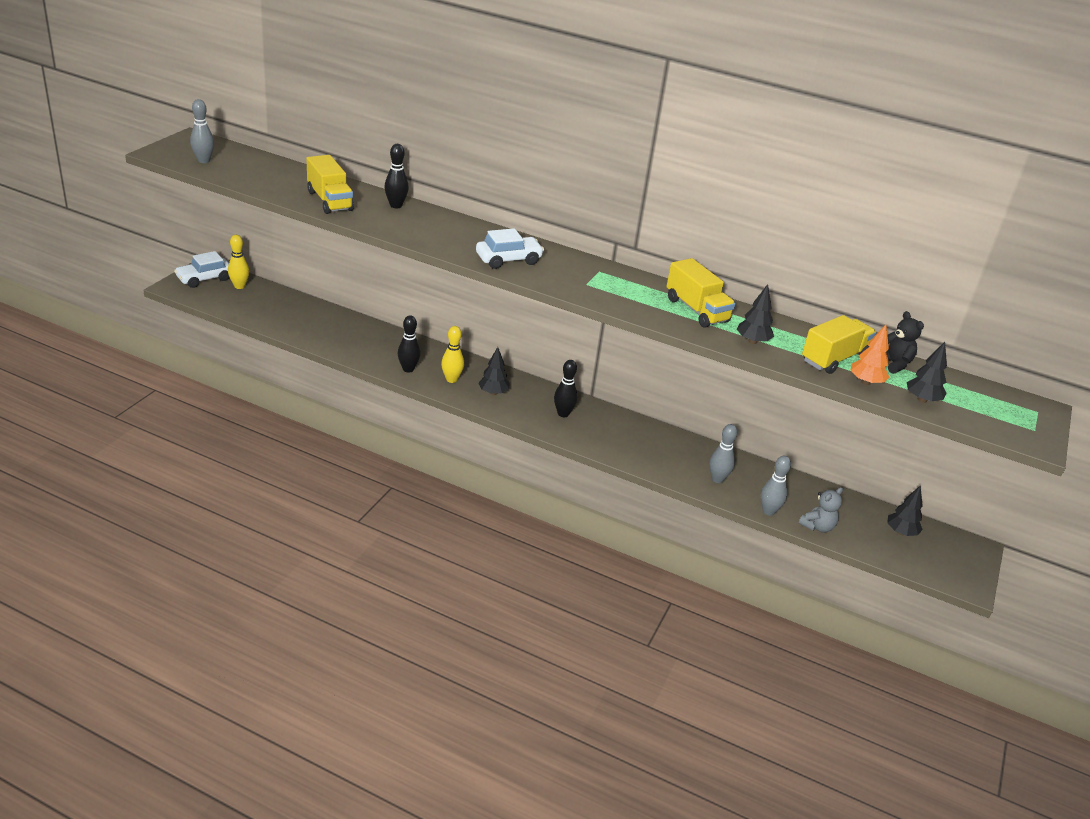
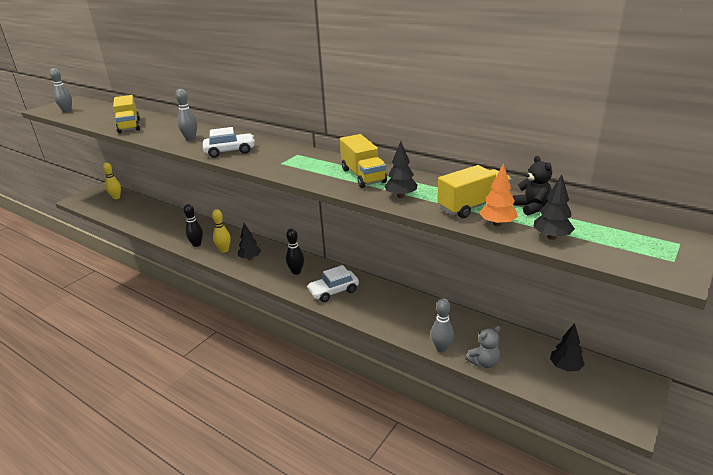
camera: 15 degrees right, 5 degrees down
white car [174,251,229,288] -> white car moved to [307,265,359,302]
black bowling pin [385,144,409,208] -> none
grey bowling pin [709,424,737,483] -> grey bowling pin moved to [176,89,197,141]

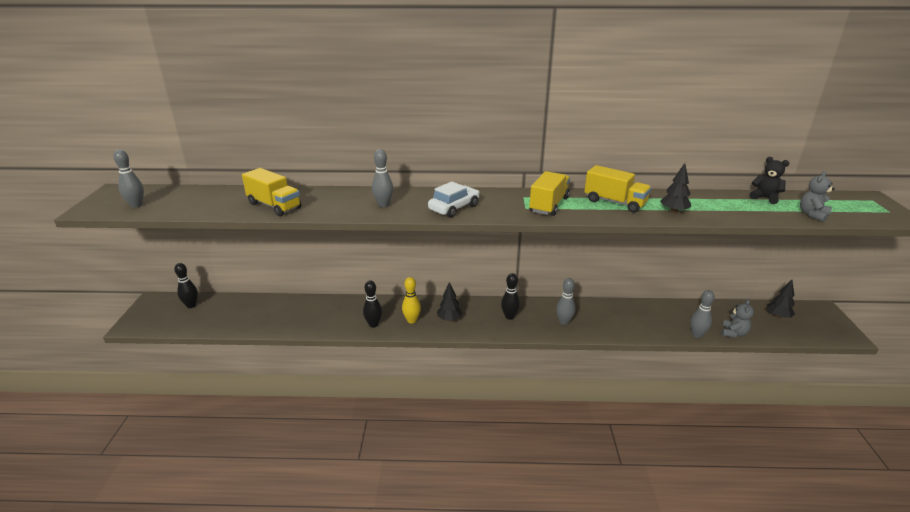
camera: 35 degrees left, 0 degrees up
yellow bowling pin [103,162,121,199] -> black bowling pin [174,263,198,308]
white car [307,265,359,302] -> grey bowling pin [556,278,575,325]
yellow truck [437,165,512,218] -> yellow truck moved to [529,171,570,216]
orange tree [479,163,518,226] -> none
black tree [533,174,575,240] -> grey teddy bear [800,171,835,222]

